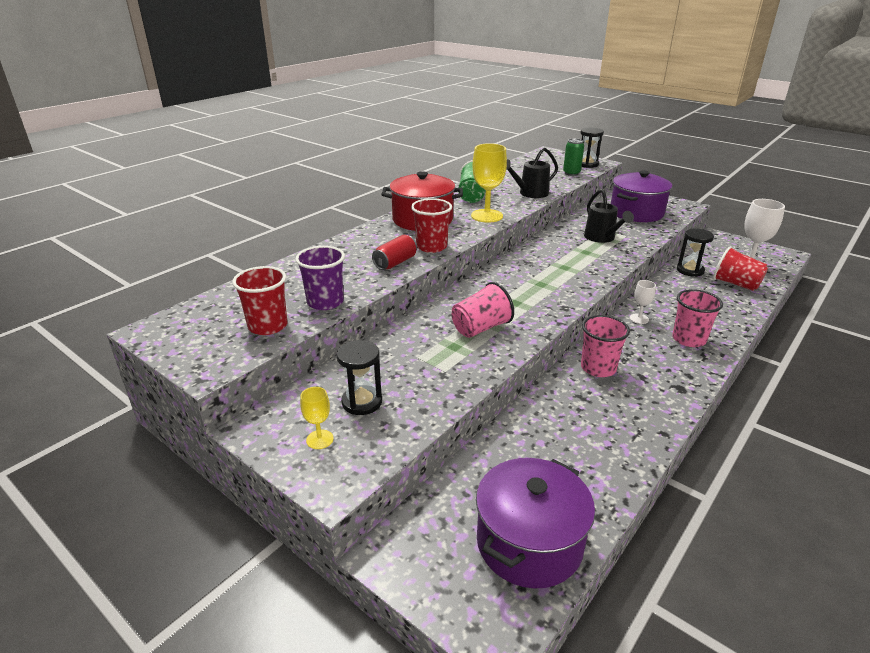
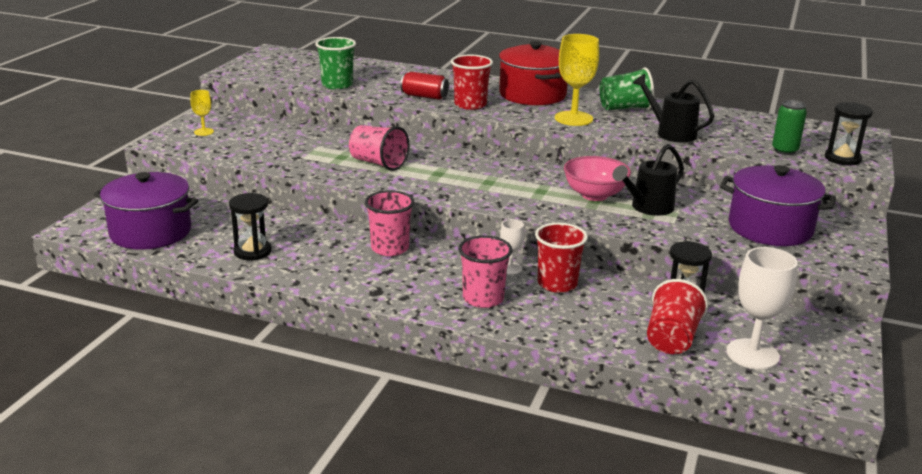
camera: 70 degrees right, 5 degrees down
red cup [232,266,287,335] -> red cup moved to [535,223,588,293]
purple cup [295,246,345,310] -> green cup [315,37,356,90]
black hourglass [336,340,382,415] -> black hourglass moved to [229,193,272,260]
none -> pink bowl [564,156,631,201]

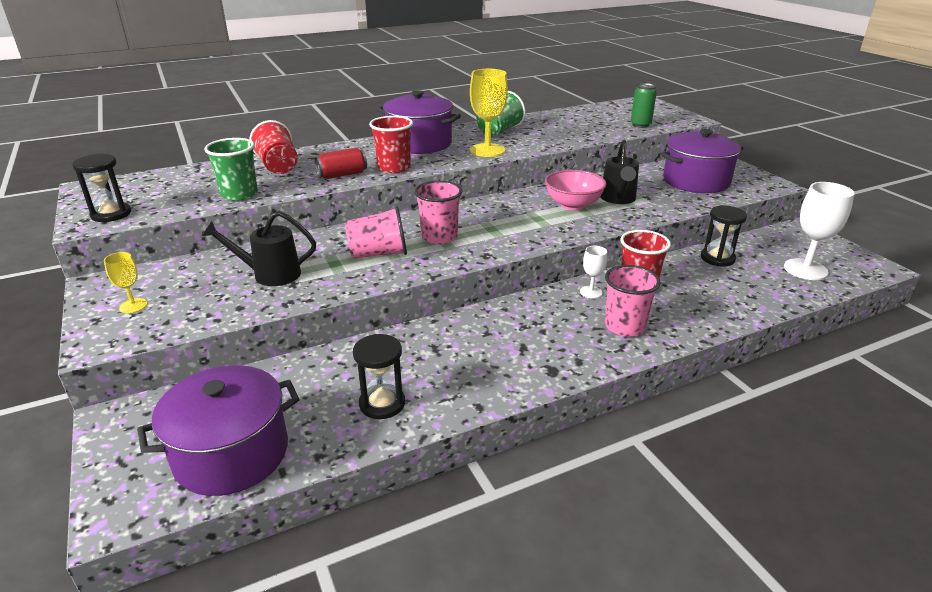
camera: 45 degrees left, 5 degrees up
pink cup [365,190,414,256] -> pink cup moved to [414,181,462,244]
red pot [499,41,568,105] -> purple pot [377,90,461,154]
black watering can [633,74,714,143] -> black watering can moved to [202,211,316,286]
red cup [647,279,708,354] -> red cup moved to [249,120,298,174]
black hourglass [825,102,873,165] -> black hourglass moved to [72,154,131,222]

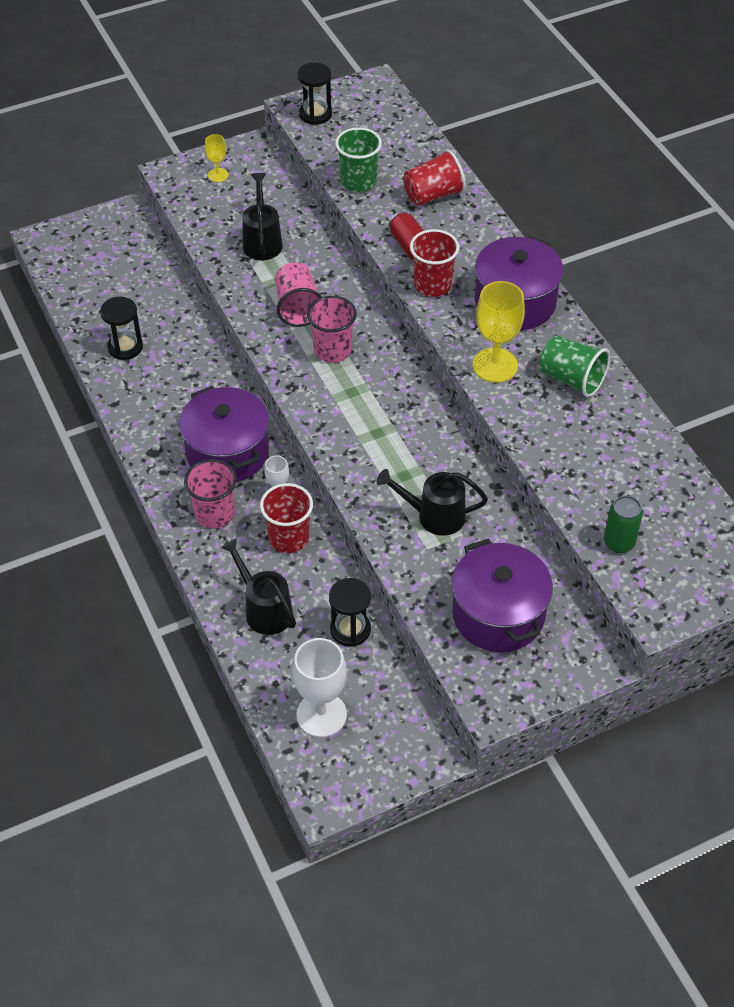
camera: 90 degrees right, 20 degrees up
purple pot [137,365,300,496] -> purple pot moved to [179,386,269,482]
pink bowl [545,170,607,210] -> none
none -> black watering can [221,538,296,635]

